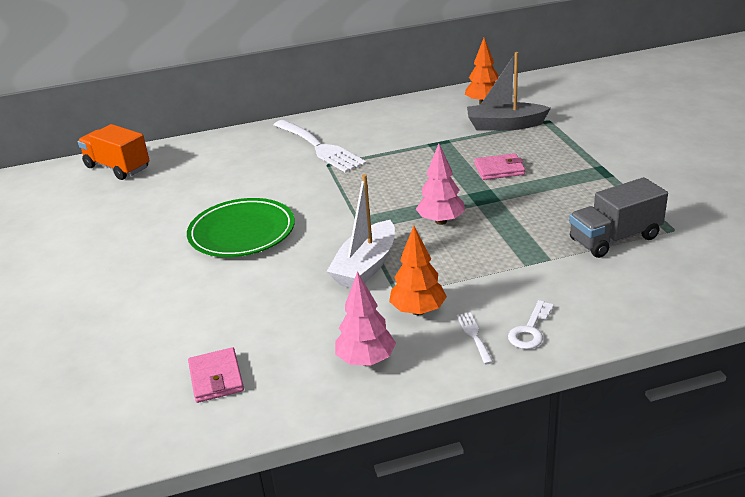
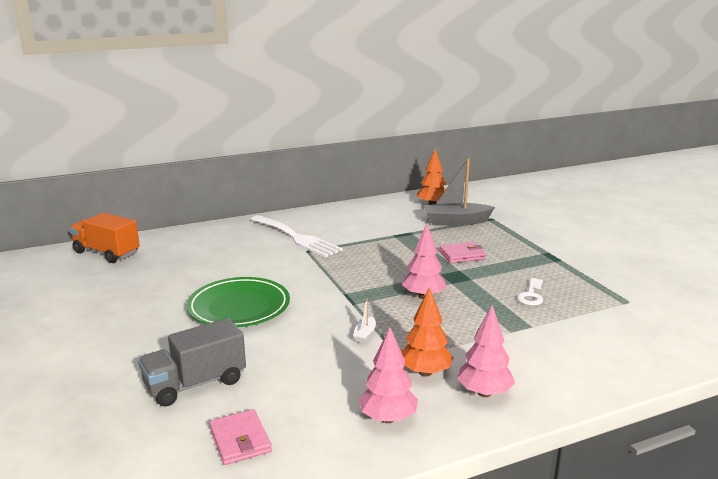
camera: 10 degrees left, 10 degrees down
white boat [327,174,395,288] -> white boat [353,299,376,343], size x0.42
white fork [457,312,493,364] -> pink tree [457,305,515,397]
white key [508,300,554,349] -> white key moved to [517,278,543,306]
grey truck [569,177,668,258] -> grey truck moved to [138,318,246,407]

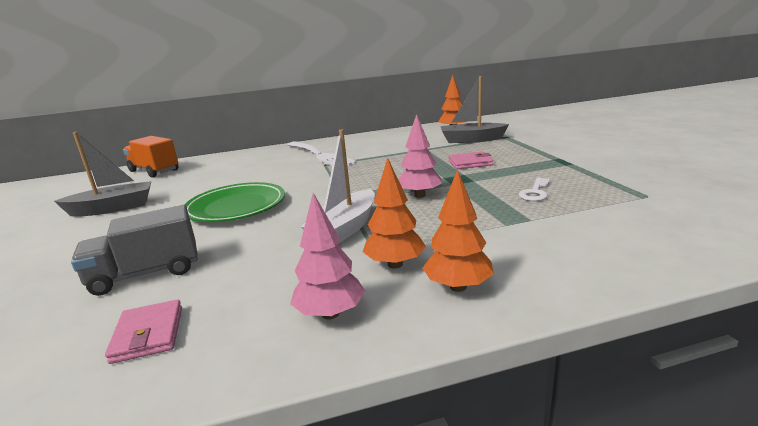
camera: 10 degrees right, 0 degrees up
white boat [353,299,376,343] -> white boat [301,130,375,244], size x2.38
pink tree [457,305,515,397] -> orange tree [422,169,494,292]
none -> grey boat [54,132,152,217]

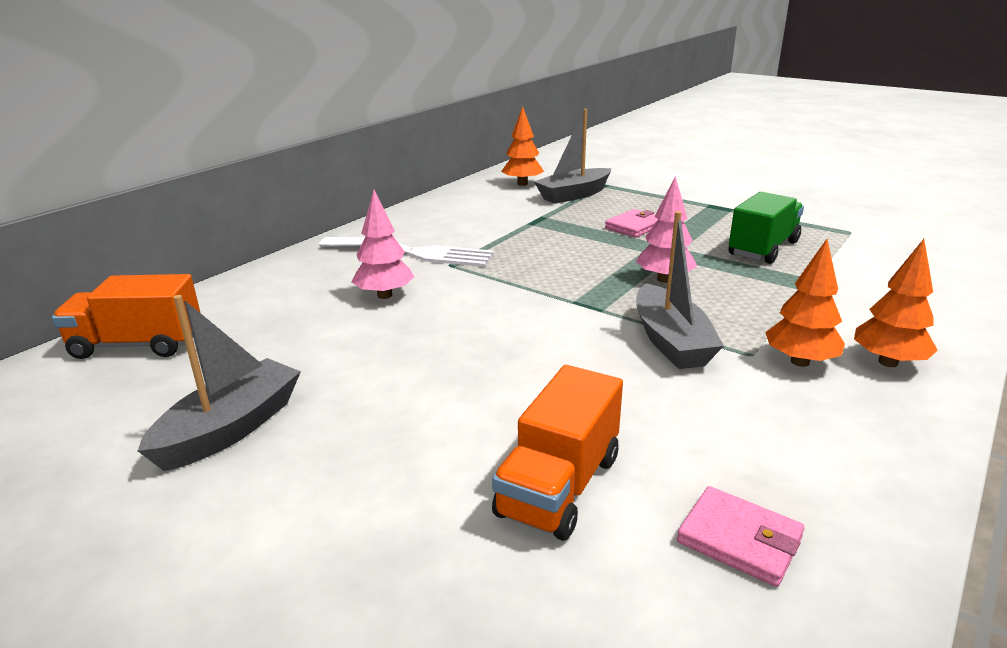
camera: 40 degrees left, 5 degrees up
grey truck [71,205,198,296] -> orange truck [492,365,623,541]
green plate [184,182,285,222] -> none
pink tree [290,193,365,320] -> pink tree moved to [352,190,414,299]
white boat [301,130,375,244] -> grey boat [636,211,724,369]
white key [518,177,550,201] -> green truck [729,192,804,264]

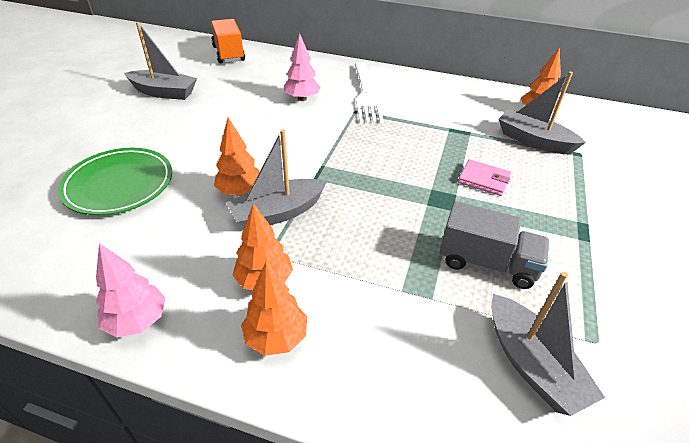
camera: 70 degrees right, 15 degrees up
orange truck [492,365,623,541] -> green plate [58,148,172,215]
pink tree [636,176,697,283] -> pink tree moved to [96,243,166,337]
pink wallet [677,486,805,587] -> none
green truck [729,192,804,264] -> grey truck [440,201,550,289]
none -> orange tree [214,118,260,196]
none -> grey boat [491,272,605,416]

